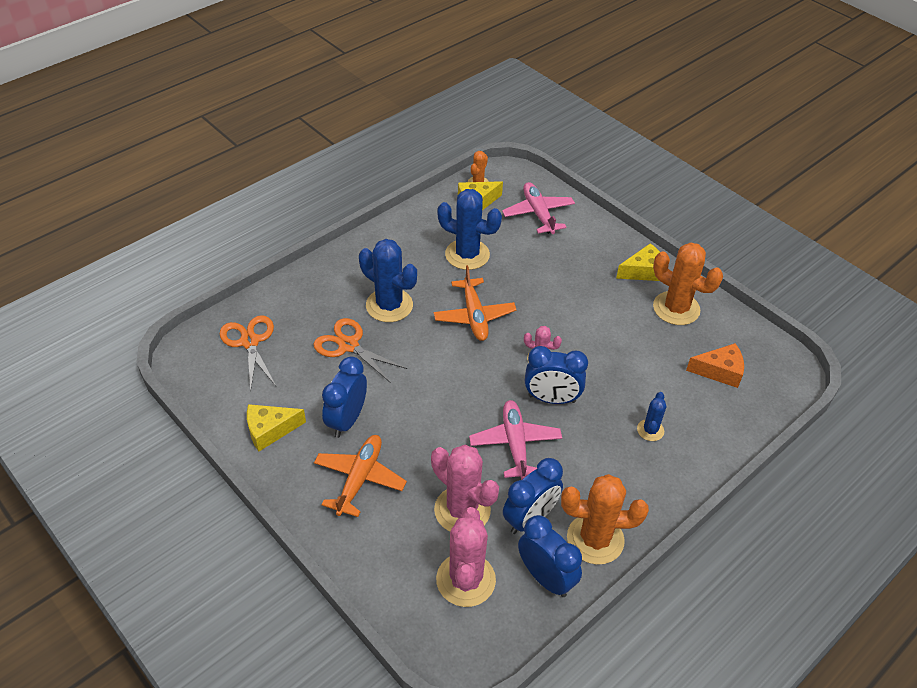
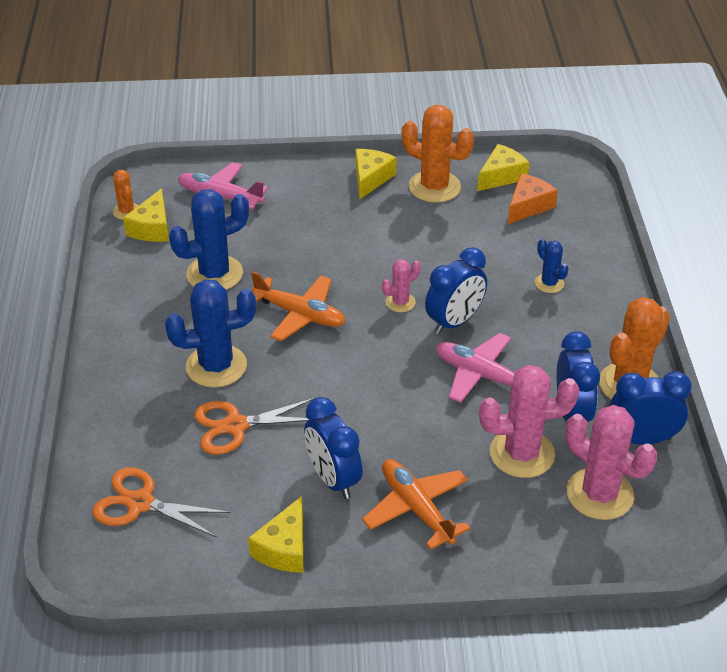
camera: 50 degrees left, 5 degrees down
orange cactus [653,242,723,325] -> orange cactus turned 45 degrees clockwise [402,105,474,203]
none -> yellow cheese [477,144,530,191]

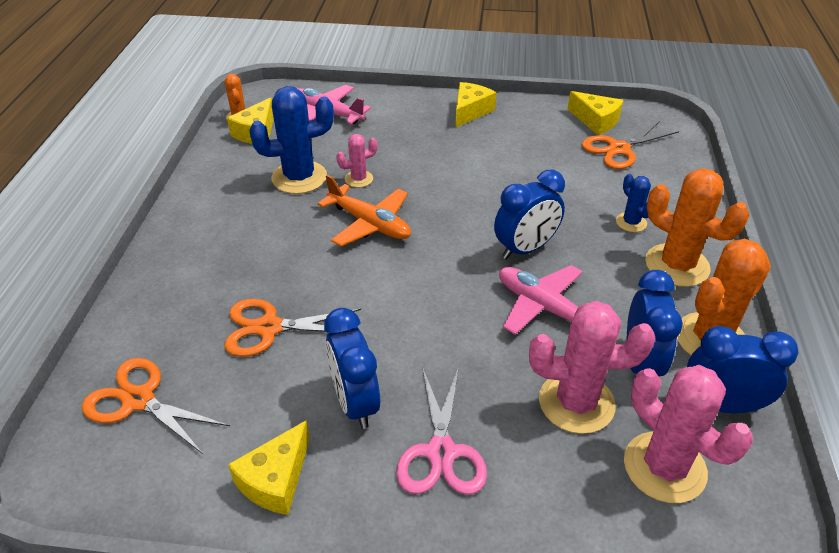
camera: 10 degrees right, 0 degrees up
blue cactus [165,279,256,388] -> none
orange plane [362,459,470,550] -> pink scissors [396,367,487,495]
pink cactus [382,259,421,312] -> pink cactus moved to [336,134,378,188]
orange cactus [402,105,474,203] -> orange cactus moved to [645,168,749,287]
yellow cheese [477,144,530,191] -> yellow cheese turned 75 degrees clockwise [567,91,623,135]
orange cheese [508,173,558,224] -> orange scissors [582,121,679,169]

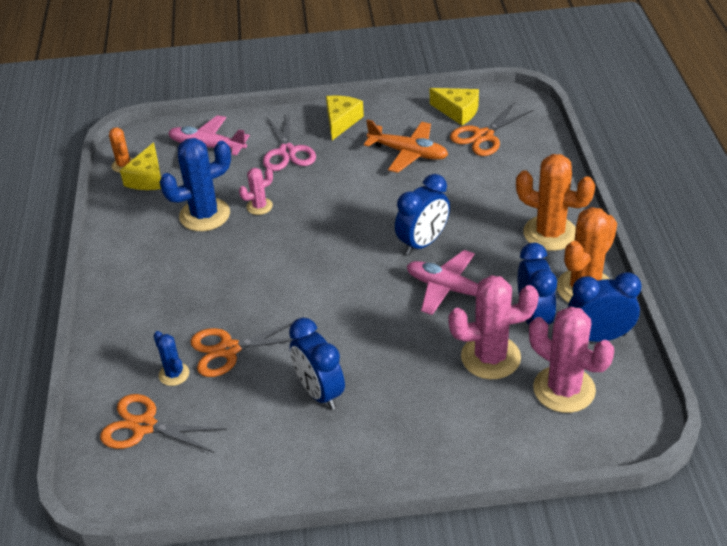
camera: 10 degrees left, 0 degrees up
yellow cheese [228,420,310,515] -> none
orange plane [318,174,411,246] -> orange plane moved to [364,119,448,173]
pink scissors [396,367,487,495] -> pink scissors moved to [263,113,316,171]
blue cactus [616,174,651,232] -> blue cactus moved to [153,331,189,386]

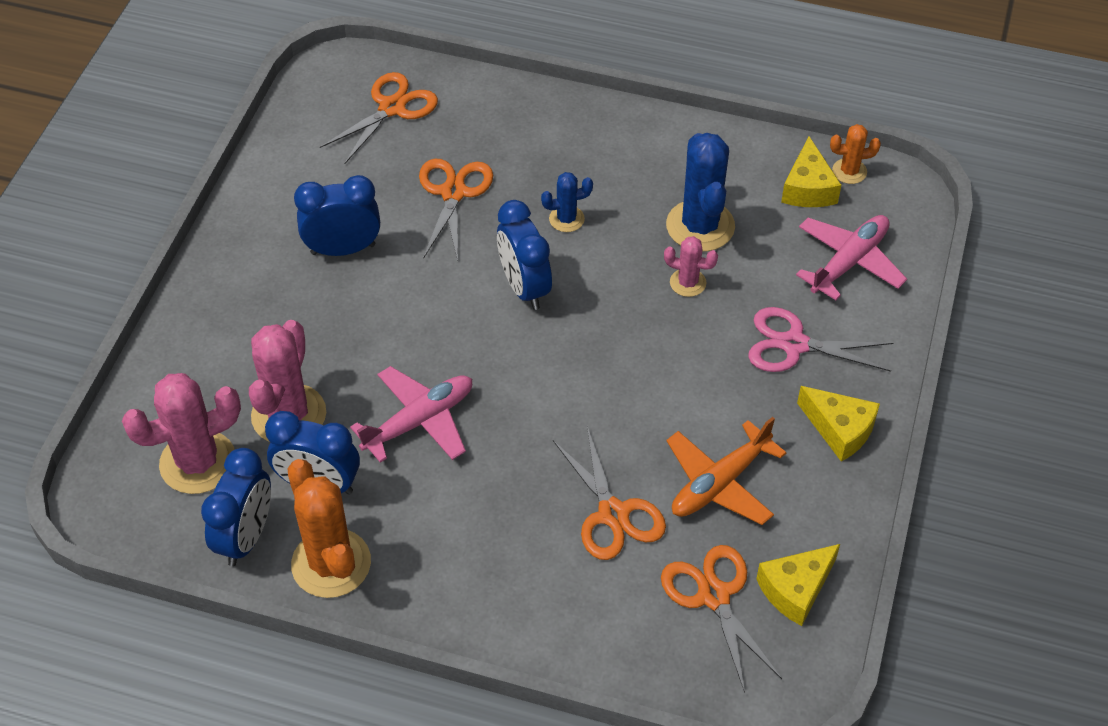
camera: 110 degrees right, 10 degrees up
yellow cheese [120,142,161,190] -> yellow cheese turned 120 degrees counterclockwise [781,136,841,207]
blue cactus [153,331,189,386] -> blue cactus moved to [541,172,593,232]
pink cactus [239,168,273,215] -> pink cactus turned 60 degrees counterclockwise [664,236,718,297]
blue clock [395,174,450,255] -> blue clock moved to [497,200,552,310]
orange cactus [516,154,595,251] -> none
none -> orange scissors [553,427,666,560]

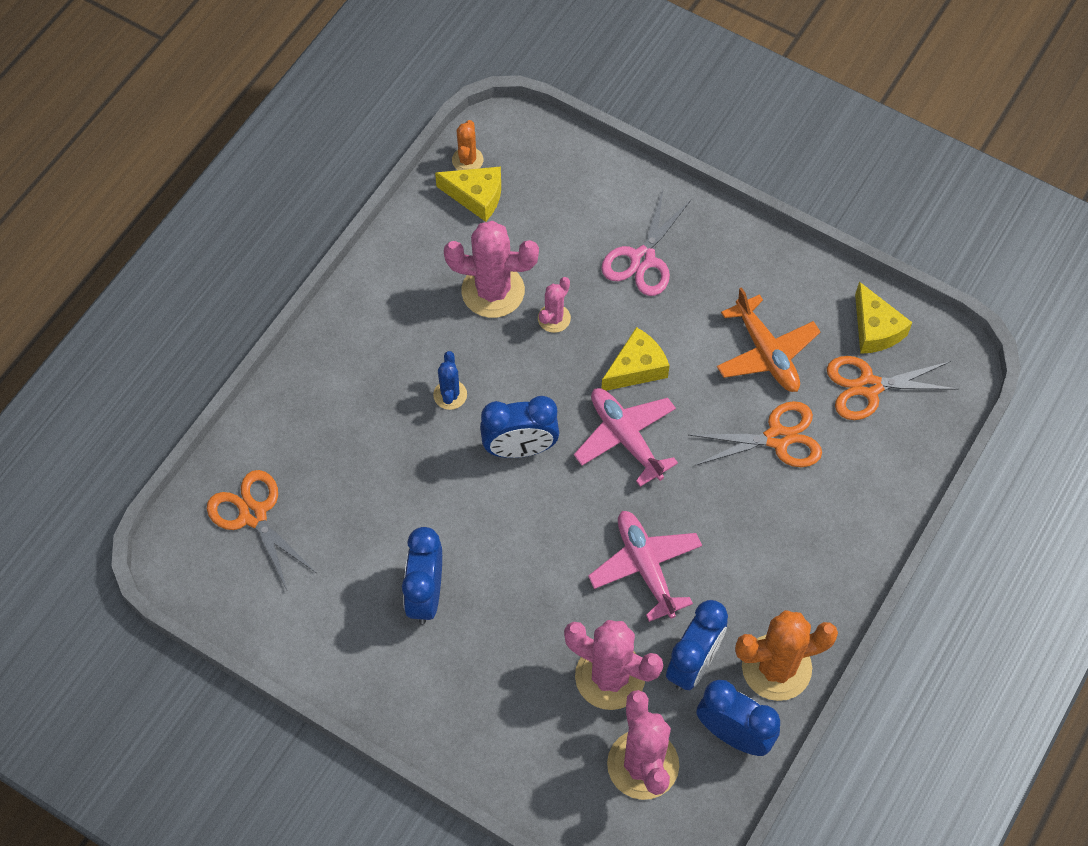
camera: 75 degrees left, 10 degrees up
orange scissors [419,159,493,261] -> none
blue cactus [666,133,735,252] -> pink cactus [444,221,539,318]
pink plane [796,215,907,300] -> pink plane moved to [574,388,678,487]
yellow cheese [797,386,880,462] -> yellow cheese moved to [601,327,670,391]

